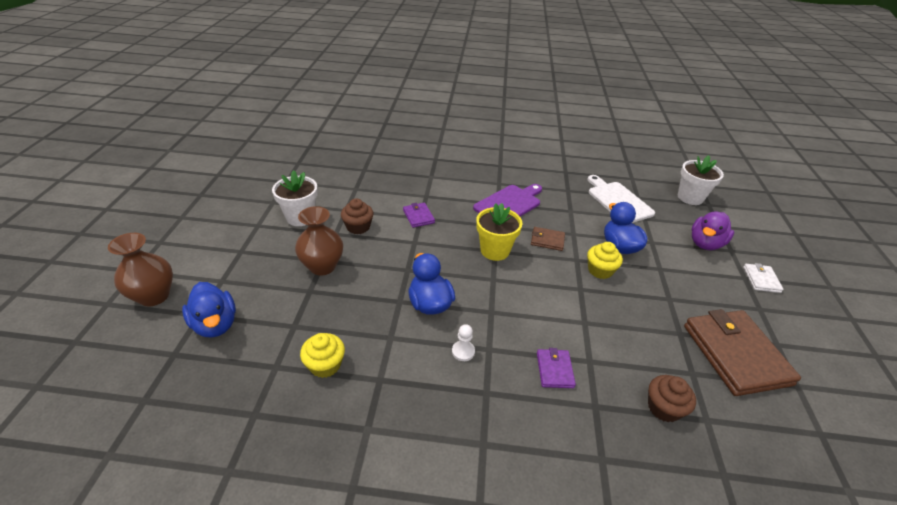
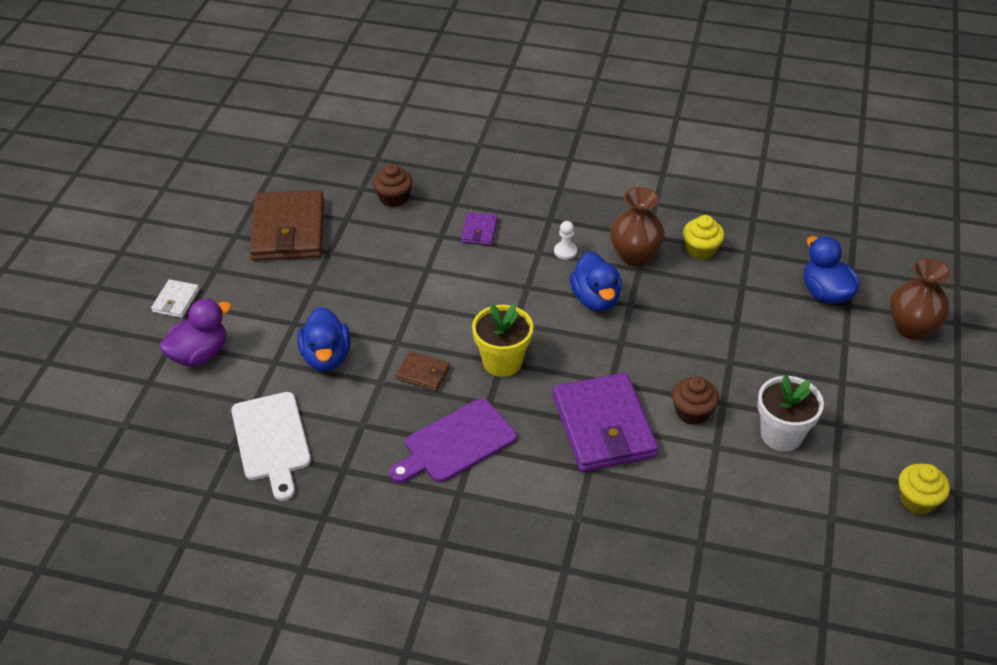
camera: 170 degrees left, 5 degrees up
brown vase [295,206,343,276] -> brown vase moved to [610,187,665,266]
purple wallet [403,203,435,228] -> purple wallet [553,373,659,472], size x2.20
yellow cupcake [587,242,623,279] -> yellow cupcake moved to [899,464,950,515]
white flower pot [678,155,724,205] -> none

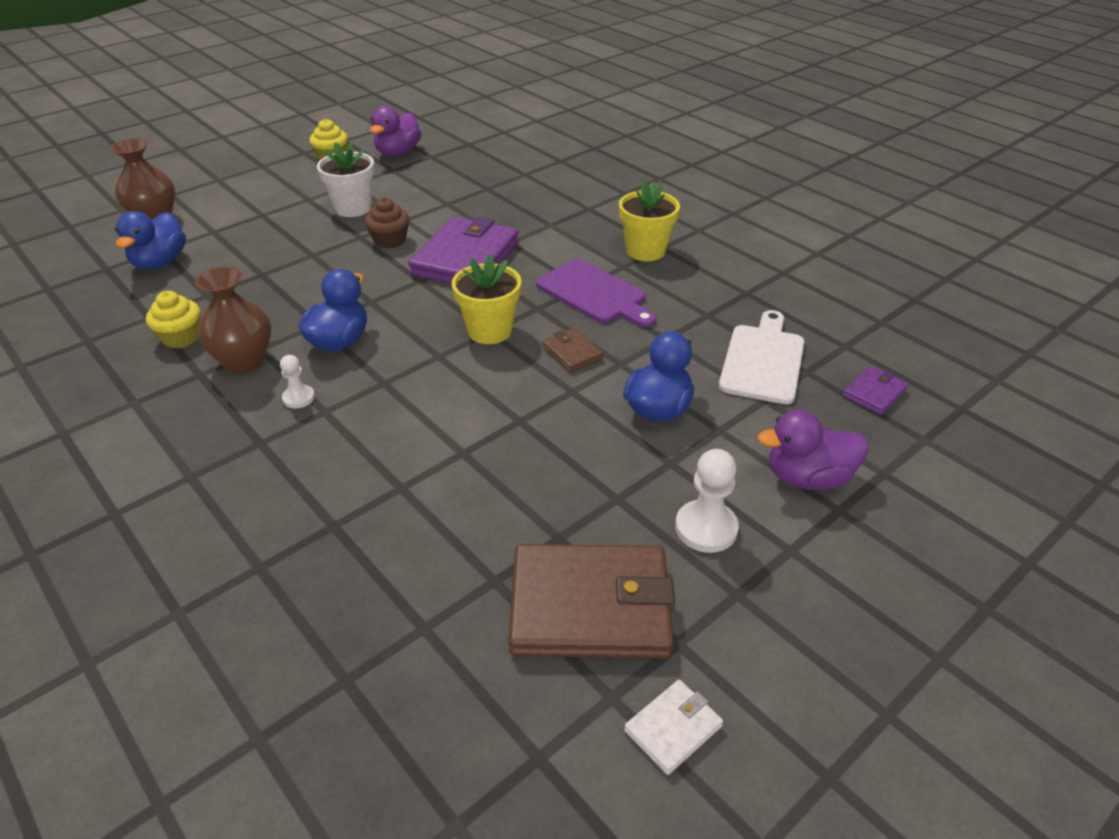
camera: 145 degrees left, 5 degrees down
white wallet [151,279,199,318] -> white wallet moved to [624,680,723,775]
brown wallet [250,190,324,261] -> brown wallet turned 60 degrees clockwise [509,544,675,658]
brown cupcake [373,164,413,207] -> none
purple cutting board [389,398,517,483] -> purple cutting board turned 45 degrees clockwise [536,259,656,327]
purple wallet [461,212,498,245] -> purple wallet moved to [843,366,908,415]
none -> purple duck [370,106,421,156]
none -> yellow flower pot [619,180,680,261]
none -> white pawn [675,449,739,553]

